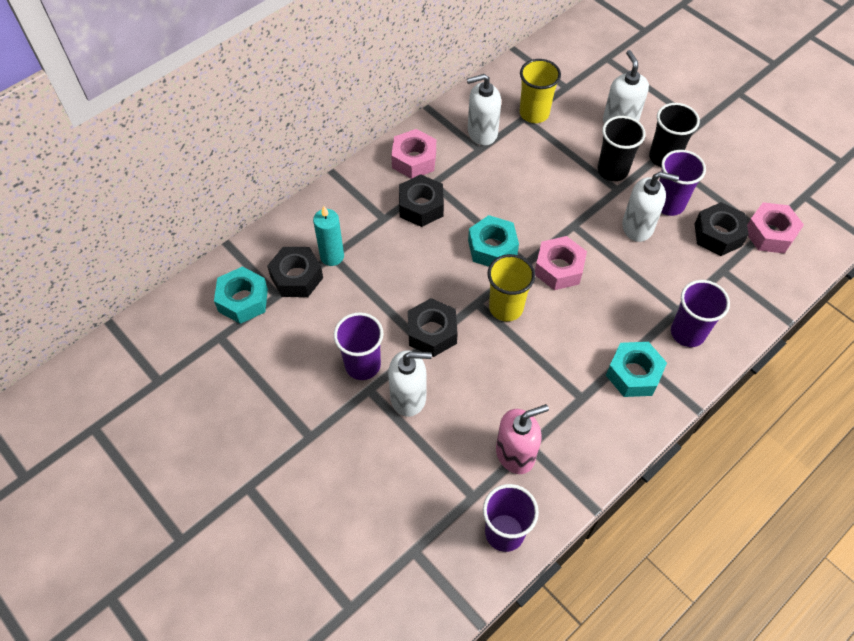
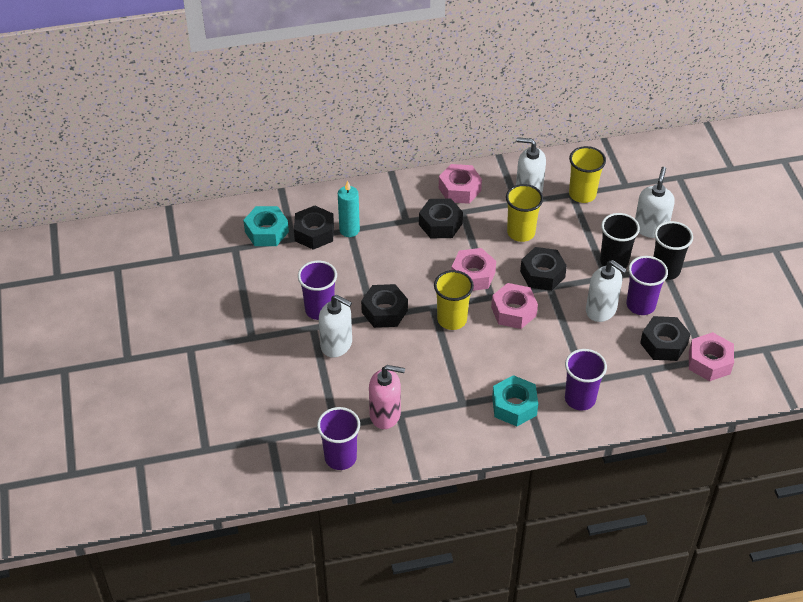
camera: 30 degrees right, 10 degrees down
turquoise nut [468,215,519,267] -> pink nut [451,248,496,291]
none -> yellow cup [506,184,543,242]
none -> black nut [520,247,567,291]

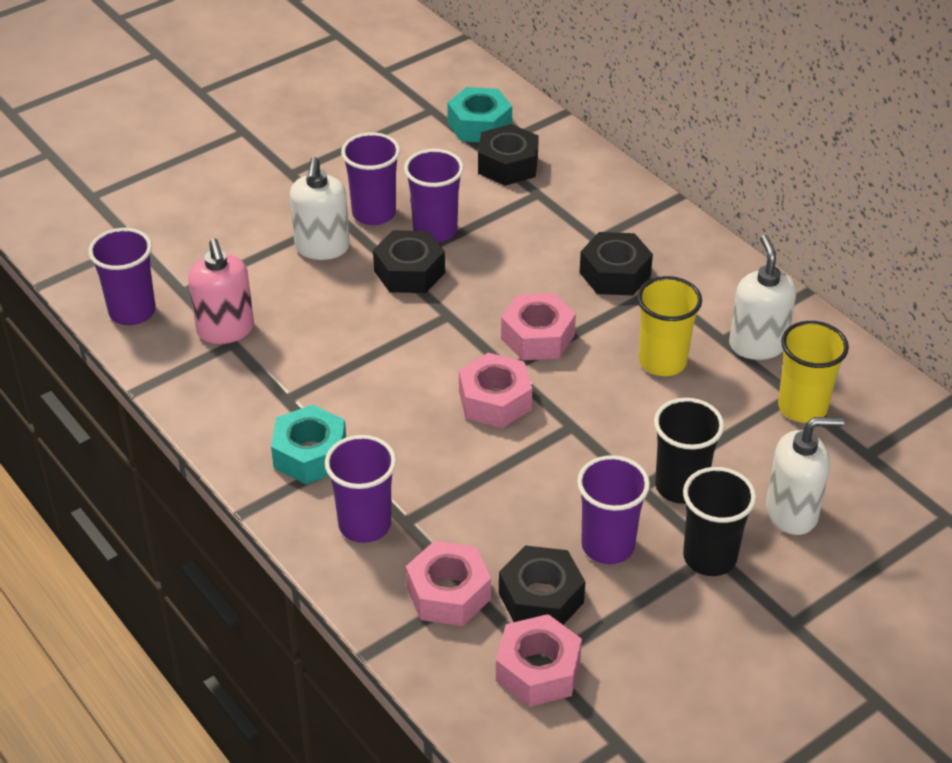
camera: 65 degrees right, 5 degrees down
turquoise candle [338,180,360,237] -> none
yellow cup [434,270,474,330] -> none
pink nut [439,164,482,204] -> pink nut moved to [406,541,491,626]
black nut [520,247,567,291] -> none
white soap dispenser [586,260,627,322] -> none
none -> purple cup [404,149,464,242]

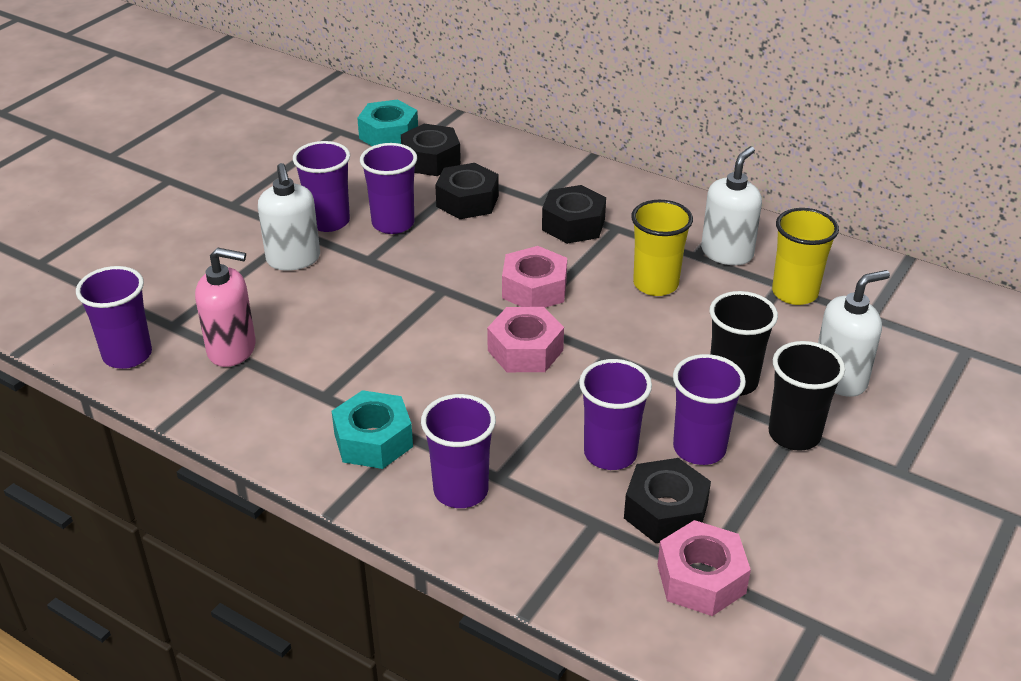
camera: 20 degrees left, 5 degrees down
pink soap dispenser [188,238,254,344] -> pink soap dispenser turned 45 degrees counterclockwise [195,248,256,367]
black nut [373,230,445,293] -> black nut moved to [435,163,499,219]
pink nut [406,541,491,626] -> none
white soap dispenser [729,235,797,360] -> white soap dispenser turned 60 degrees clockwise [701,146,762,265]
none -> purple cup [579,359,652,470]

